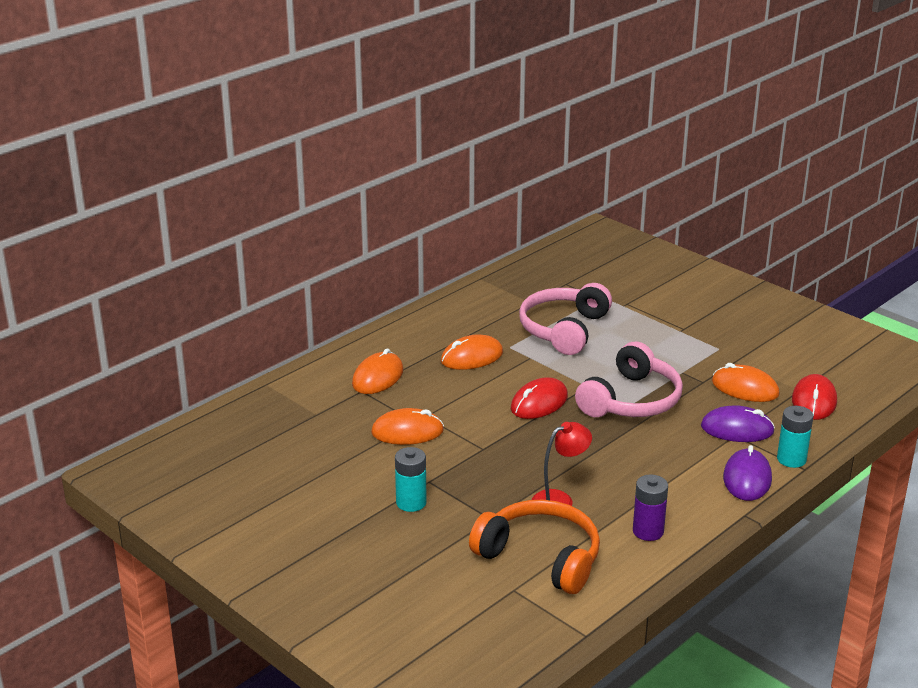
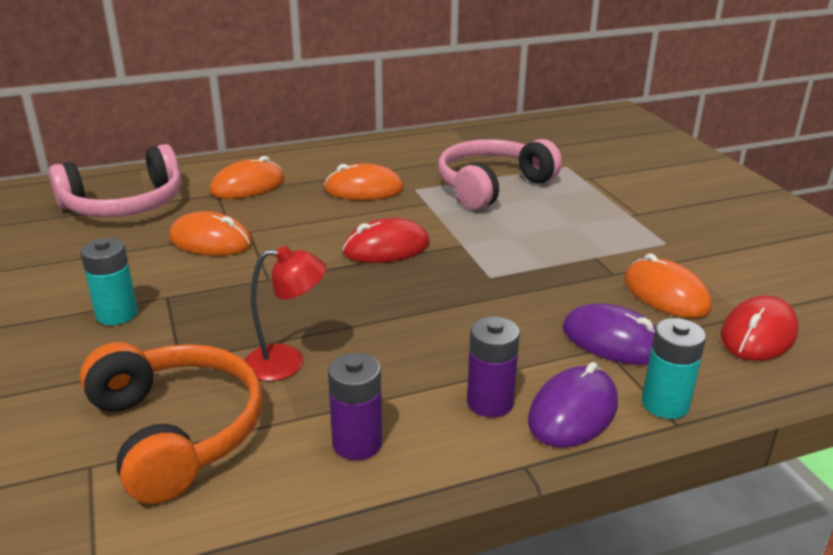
camera: 25 degrees right, 0 degrees up
pink headphones [575,341,683,417] -> pink headphones moved to [49,144,182,217]
none -> purple battery [467,316,520,417]

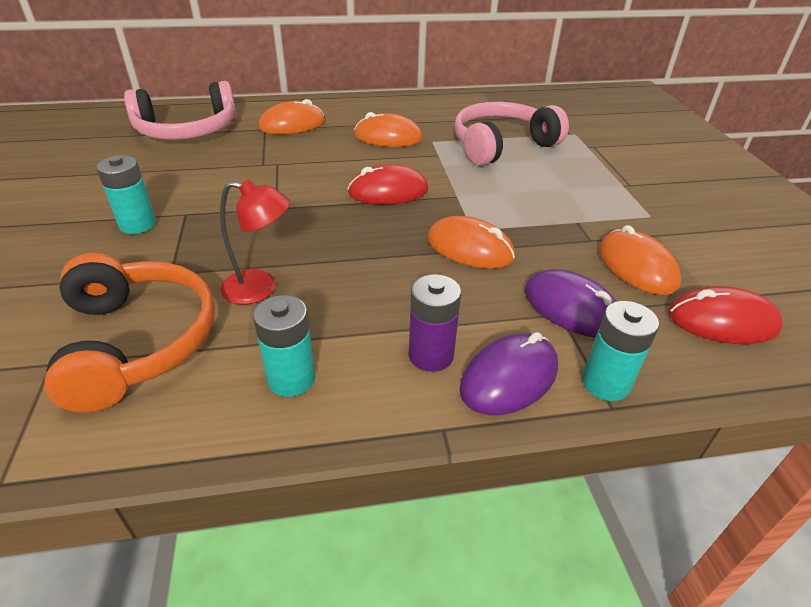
camera: 10 degrees right, 10 degrees up
orange mouse [169,211,252,256] -> orange mouse moved to [427,216,515,269]
purple battery [328,353,382,460] -> turquoise battery [253,295,316,397]
red mouse [721,295,799,361] -> red mouse turned 45 degrees clockwise [669,286,783,344]

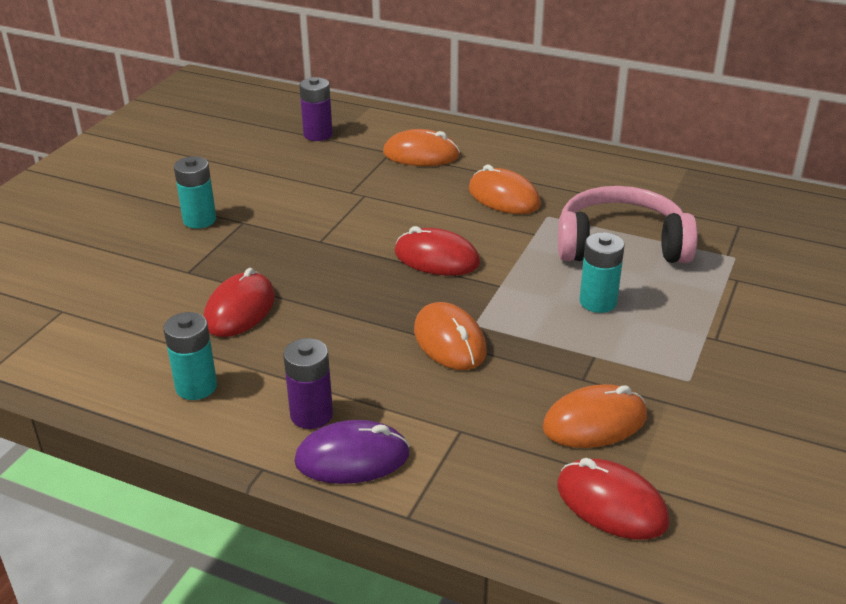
camera: 35 degrees right, 5 degrees down
orange headphones [44,253,215,412] -> none
pink headphones [124,81,236,140] -> purple battery [299,77,333,141]
red lamp [220,179,290,304] -> red mouse [203,268,275,337]
purple mouse [525,269,617,337] -> none
turquoise battery [582,301,659,401] -> turquoise battery moved to [580,232,625,313]
orange mouse [599,225,681,295] -> orange mouse turned 60 degrees clockwise [543,384,647,448]

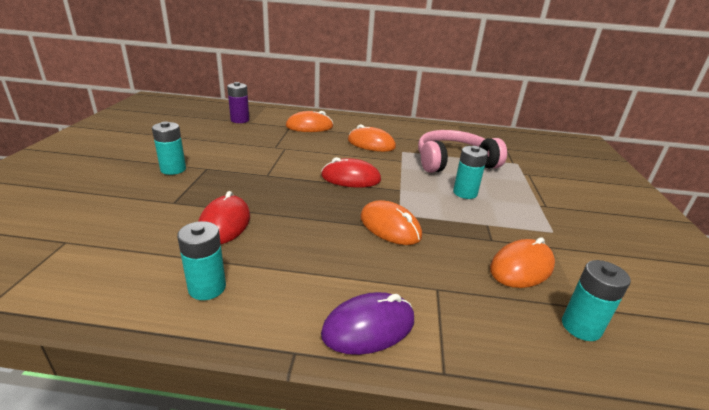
camera: 20 degrees left, 5 degrees down
purple battery [283,338,333,429] -> none
red mouse [557,458,670,540] -> turquoise battery [562,260,631,341]

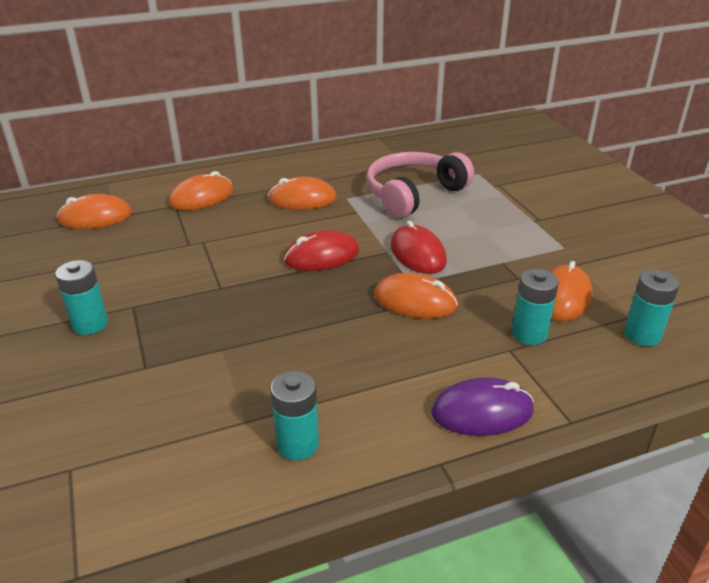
camera: 25 degrees left, 5 degrees up
red mouse [198,191,250,244] -> red mouse moved to [390,220,447,274]
purple battery [227,82,249,123] -> orange mouse [57,194,132,229]
purple mouse [321,292,414,355] -> purple mouse turned 45 degrees clockwise [431,377,534,436]
turquoise battery [453,146,488,199] -> turquoise battery moved to [512,269,559,345]

